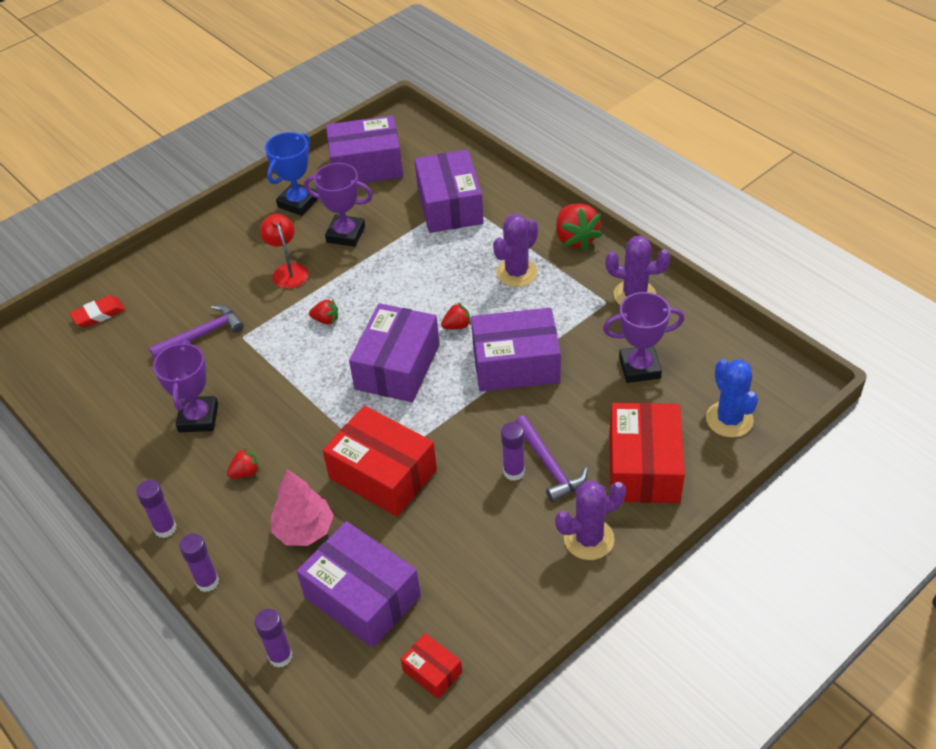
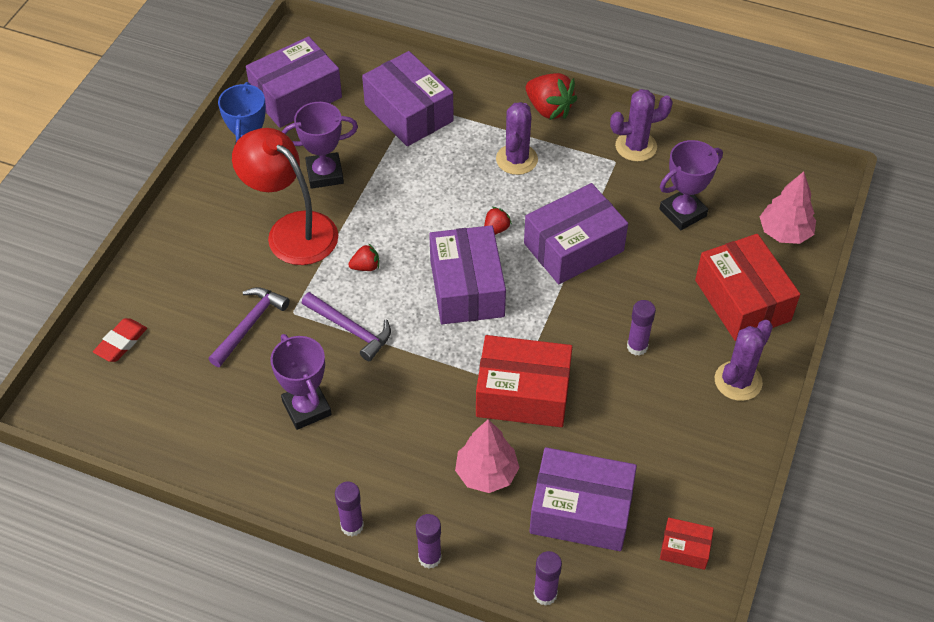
camera: 30 degrees left, 5 degrees up
red strawberry [227,448,260,478] -> none
red lamp [260,214,309,289] -> red lamp [232,128,338,265], size x1.80
purple hammer [515,416,588,502] -> purple hammer moved to [302,292,391,361]
blue cactus [706,359,758,437] -> pink tree [760,171,816,244]

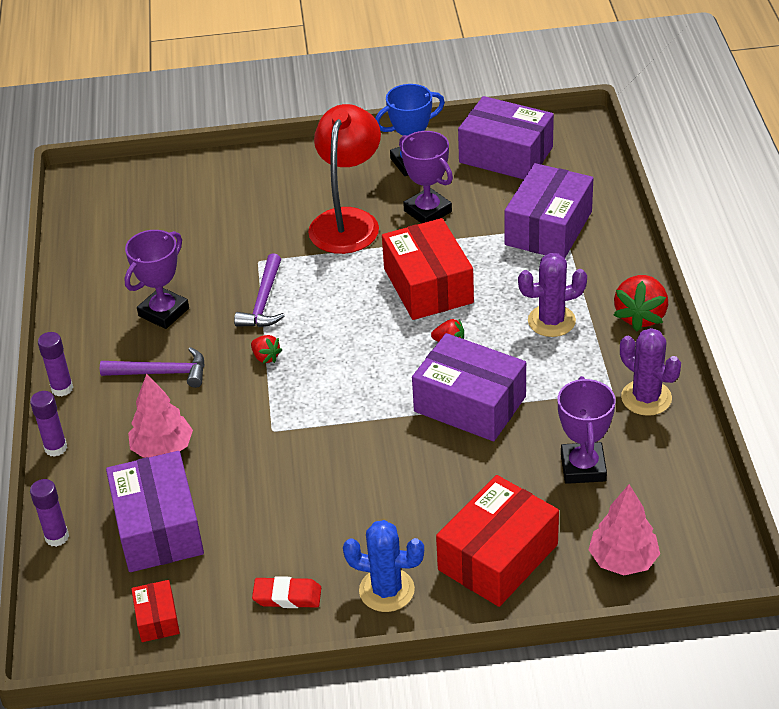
camera: 65 degrees right, 10 degrees down
red eraser [93,318,147,362] -> red eraser moved to [252,576,321,608]
purple hammer [209,287,290,367] -> purple hammer moved to [100,347,205,388]
red strawberry [348,243,379,271] -> red strawberry moved to [251,335,282,363]
purple box [429,225,506,324] -> none
red box [476,335,572,427] -> red box moved to [382,218,474,320]
purple glue stick [627,300,656,356] -> none
purple trophy [660,140,723,230] -> purple trophy turned 60 degrees clockwise [558,376,616,484]
purple cactus [715,320,773,401] -> blue cactus [343,520,424,612]

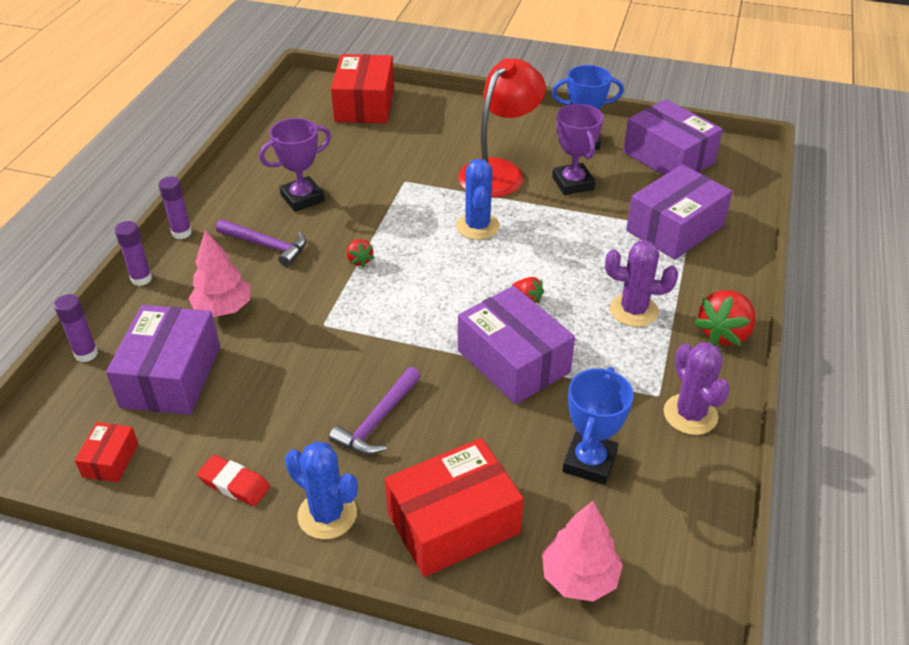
camera: 20 degrees right, 0 degrees up
purple hammer [234,253,285,327] -> purple hammer moved to [329,367,421,455]
red box [382,218,474,320] -> red box moved to [331,54,394,123]
purple trophy [558,376,616,484] -> blue trophy [562,367,634,485]
none -> blue cactus [456,159,500,240]

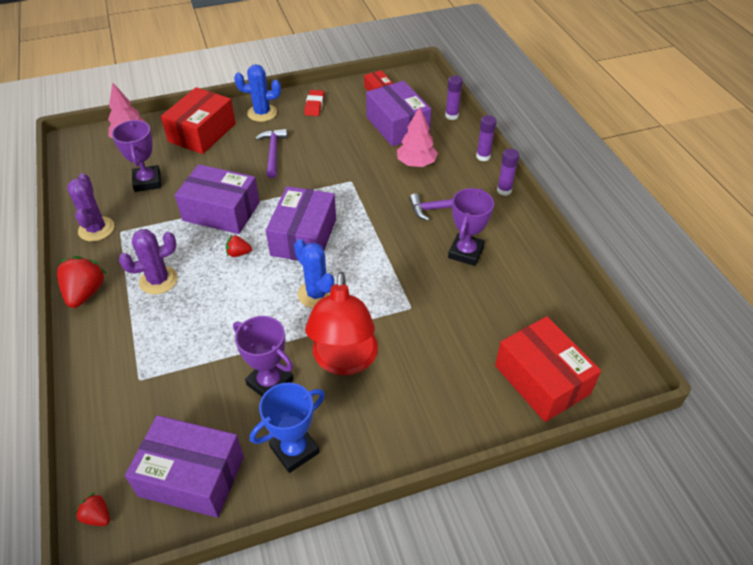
camera: 145 degrees right, 5 degrees up
red eraser [197,455,270,506] -> red eraser turned 75 degrees counterclockwise [304,90,324,116]
red strawberry [347,239,374,267] -> red strawberry moved to [74,493,110,526]
blue trophy [562,367,634,485] -> purple trophy [112,120,161,192]
purple box [626,164,732,259] -> purple box moved to [266,186,336,261]
purple cactus [664,342,730,435] -> purple cactus turned 45 degrees clockwise [67,173,114,241]

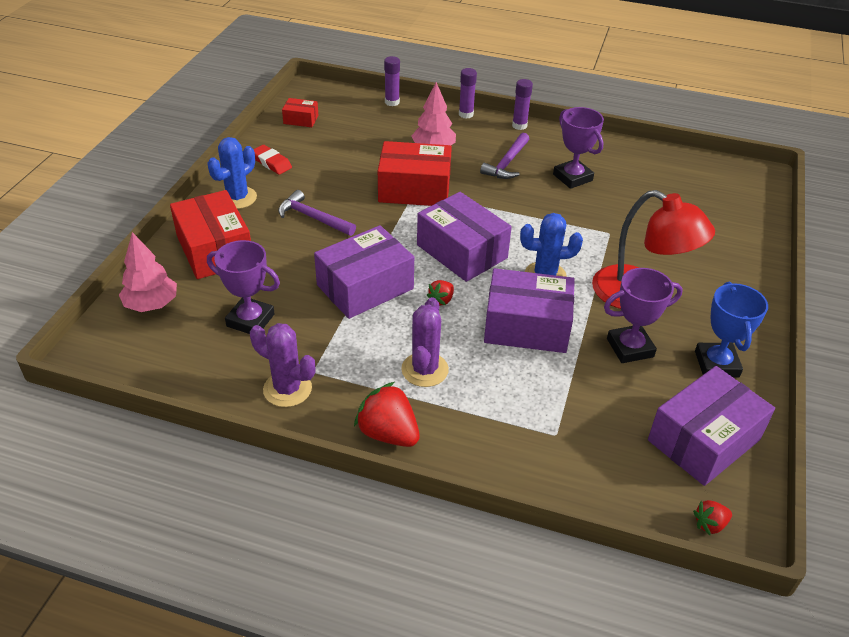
camera: 55 degrees left, 5 degrees down
purple box [366,81,431,146] -> purple box moved to [484,268,575,353]
red box [495,316,601,422] -> red box moved to [378,141,452,206]

